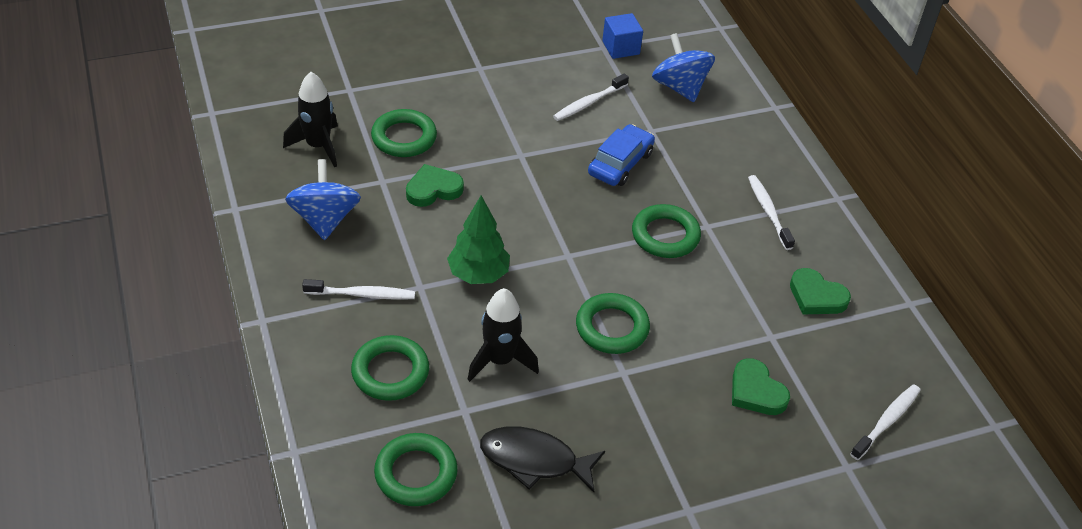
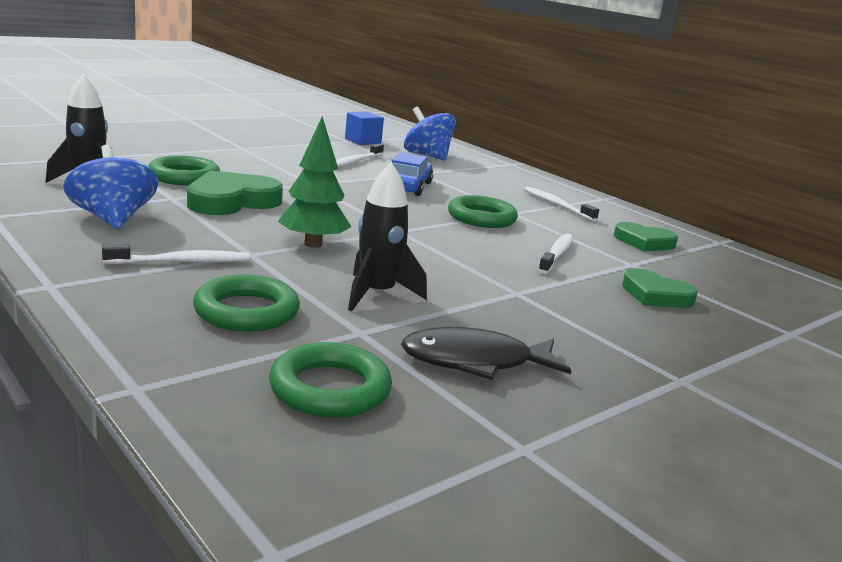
camera: 20 degrees left, 25 degrees down
green heart [406,164,464,207] -> green heart [187,170,283,215], size x1.54
green ring [576,293,650,354] -> none
white toothbrush [850,384,921,460] -> white toothbrush moved to [538,233,573,274]

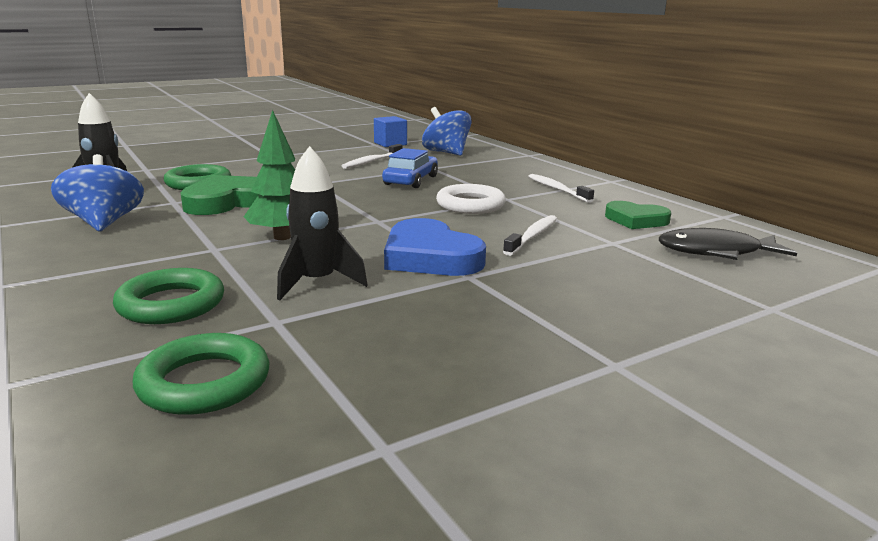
camera: 10 degrees right, 0 degrees up
white toothbrush [102,244,249,264] -> none
black fish [401,327,572,380] -> black fish moved to [659,228,797,260]
green ring [448,195,518,228] -> white ring [436,184,506,214]
green heart [622,268,698,308] -> none
none -> blue heart [384,218,486,276]

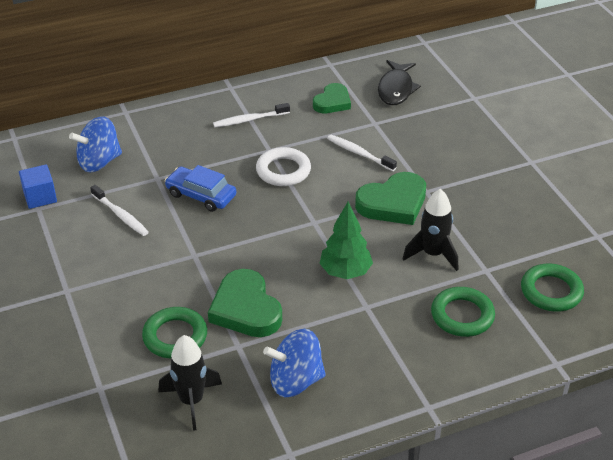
camera: 80 degrees left, 20 degrees up
blue heart [384,218,486,276] -> green heart [355,172,426,225]

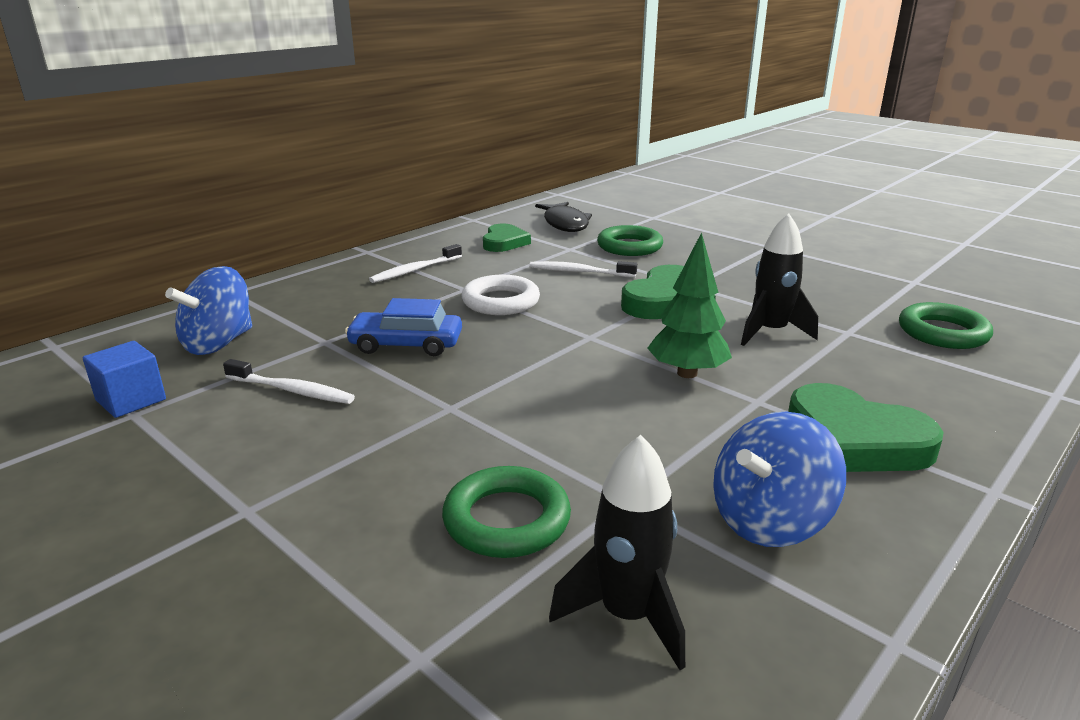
camera: 25 degrees left, 15 degrees down
green heart [208,269,282,337] -> green heart moved to [788,383,944,472]
green ring [431,287,495,337] -> green ring moved to [597,225,663,256]

